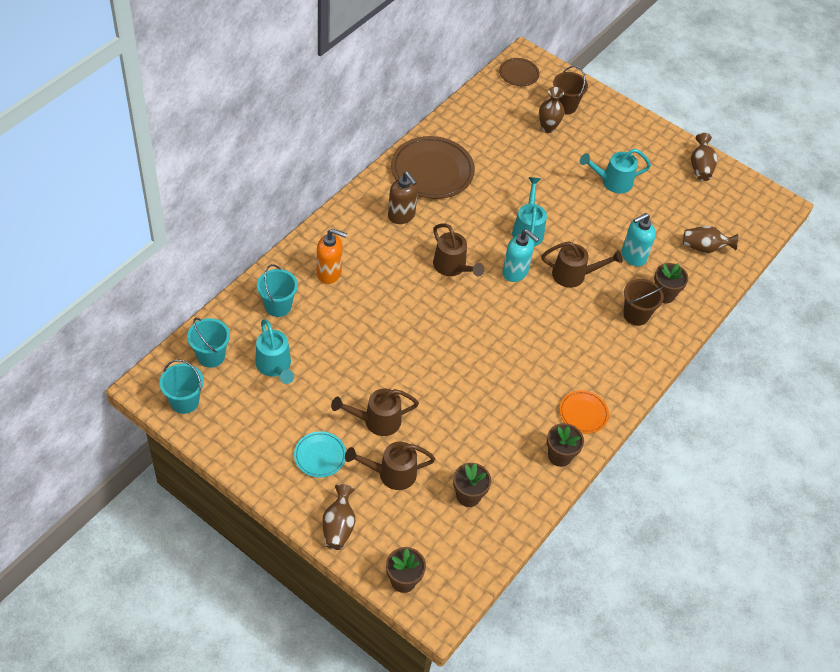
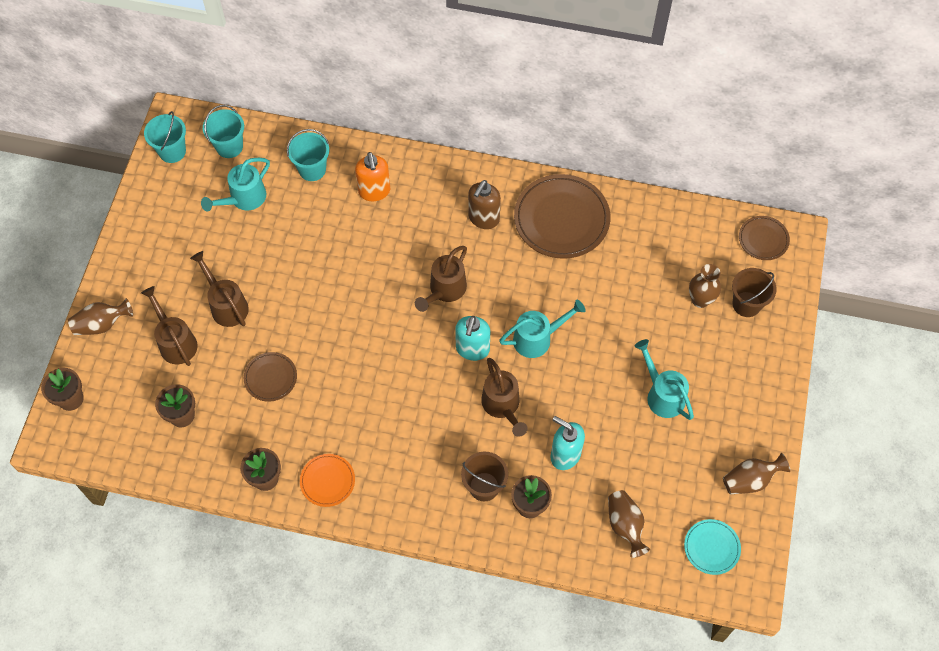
camera: 70 degrees right, 10 degrees up
turquoise plate [294,431,346,478] -> turquoise plate moved to [684,519,741,575]
none -> brown plate [244,352,297,402]

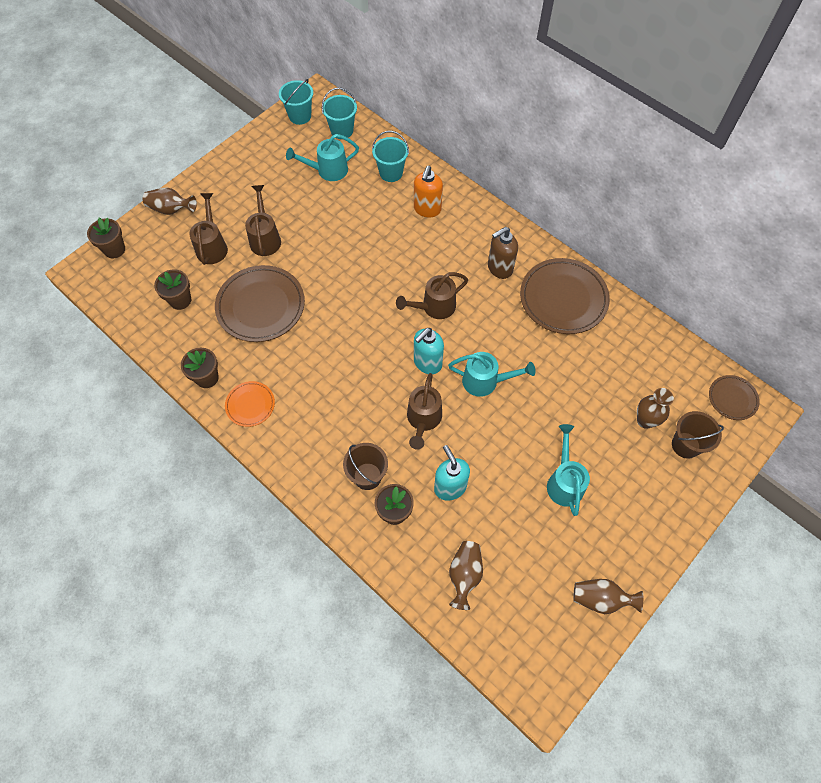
camera: 30 degrees right, 0 degrees up
brown plate [244,352,297,402] -> brown plate [215,265,305,342], size x1.91
turquoise plate [684,519,741,575] -> none

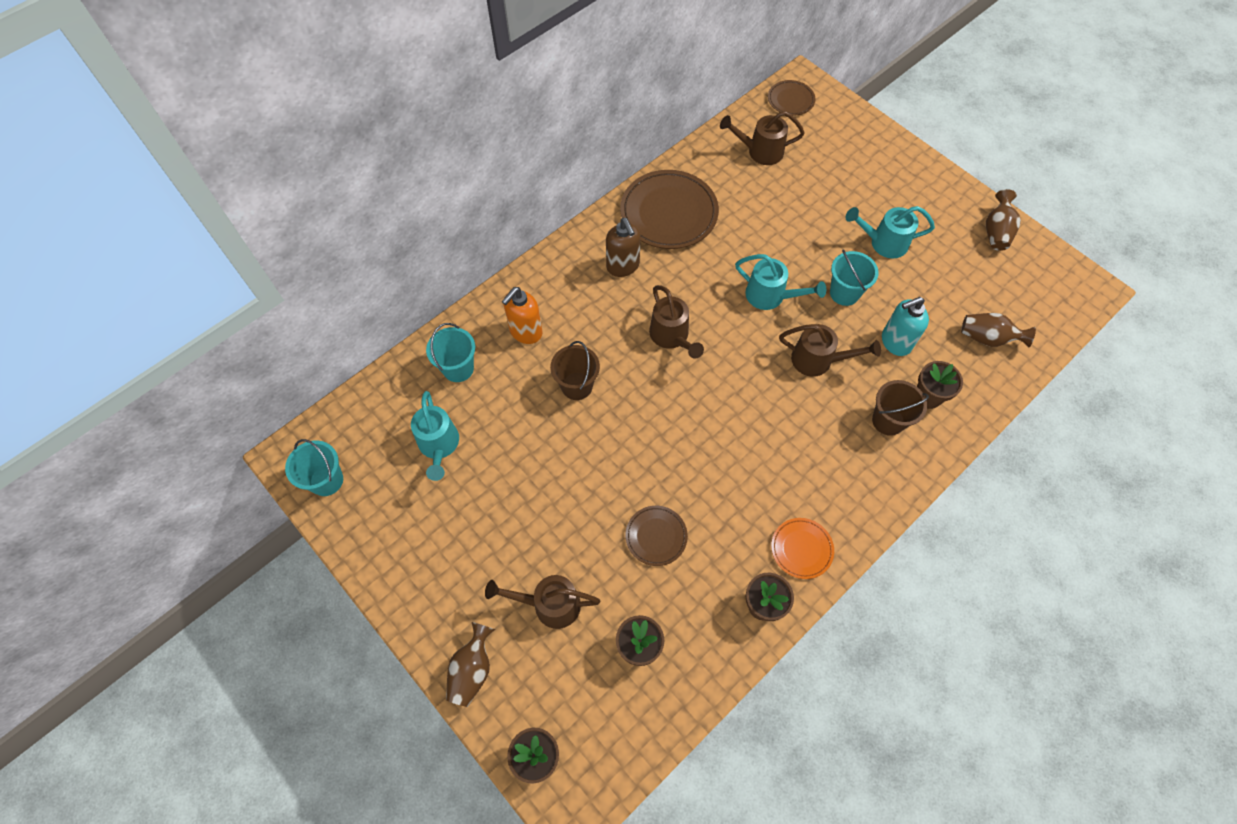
camera: 85 degrees left, 0 degrees up
brown plate [215,265,305,342] -> brown plate [625,506,688,566], size x0.52
brown watering can [245,185,281,256] -> brown watering can moved to [720,111,805,165]
turquoise bucket [322,87,357,139] -> turquoise bucket moved to [830,249,879,306]
orange soap dispenser [414,166,443,217] -> orange soap dispenser turned 105 degrees clockwise [502,287,542,344]
turquoise soap dispenser [414,328,444,374] -> none
turquoise watering can [448,352,536,397] -> turquoise watering can turned 105 degrees clockwise [735,254,826,310]
brown vase [637,388,674,429] -> none
brown bucket [672,411,724,459] -> brown bucket moved to [550,341,600,400]

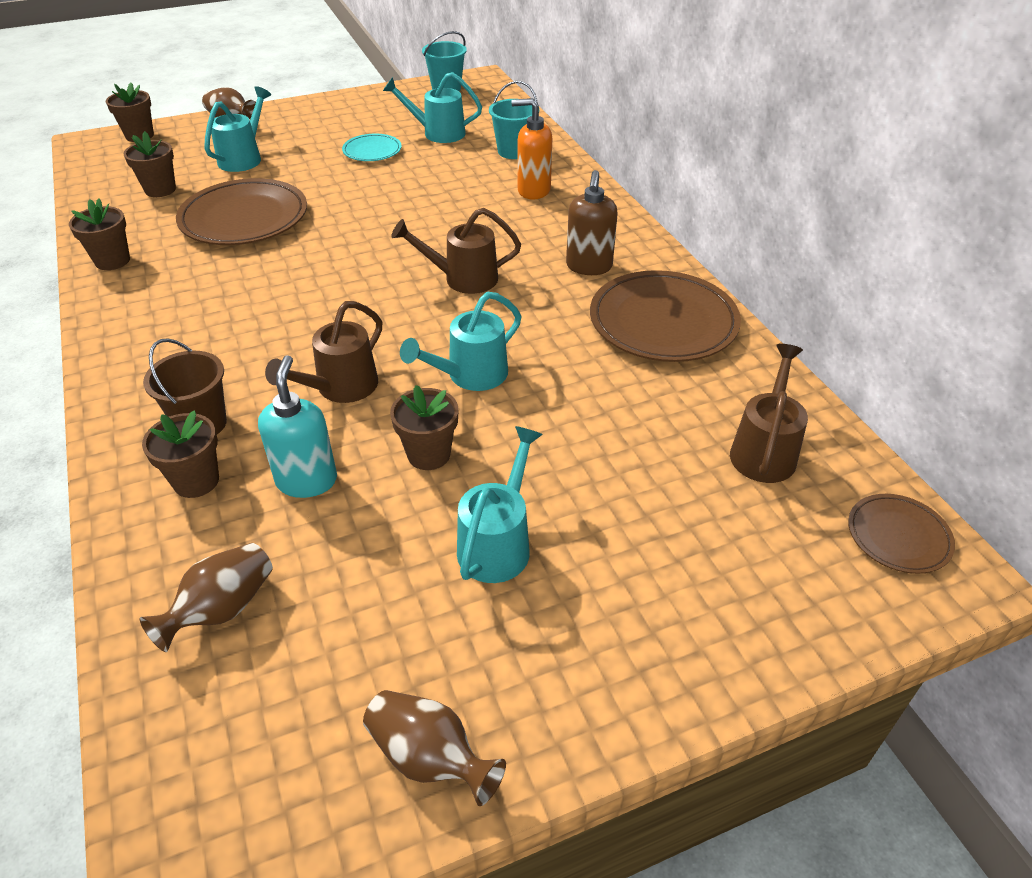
camera: 110 degrees right, 20 degrees down
brown watering can [485,575,600,629] -> turquoise watering can [204,86,271,172]
orange soap dispenser [502,287,542,344] -> orange soap dispenser turned 45 degrees counterclockwise [511,98,552,199]
brown bucket [550,341,600,400] -> none
brown soap dispenser [606,218,641,277] -> brown soap dispenser turned 75 degrees counterclockwise [566,170,618,275]
brown plate [625,506,688,566] -> brown plate [176,178,307,245], size x1.91
orange plate [771,518,834,579] -> none
turquoise bucket [830,249,879,306] -> brown flower pot [390,385,459,470]
none -> turquoise plate [342,134,402,161]

